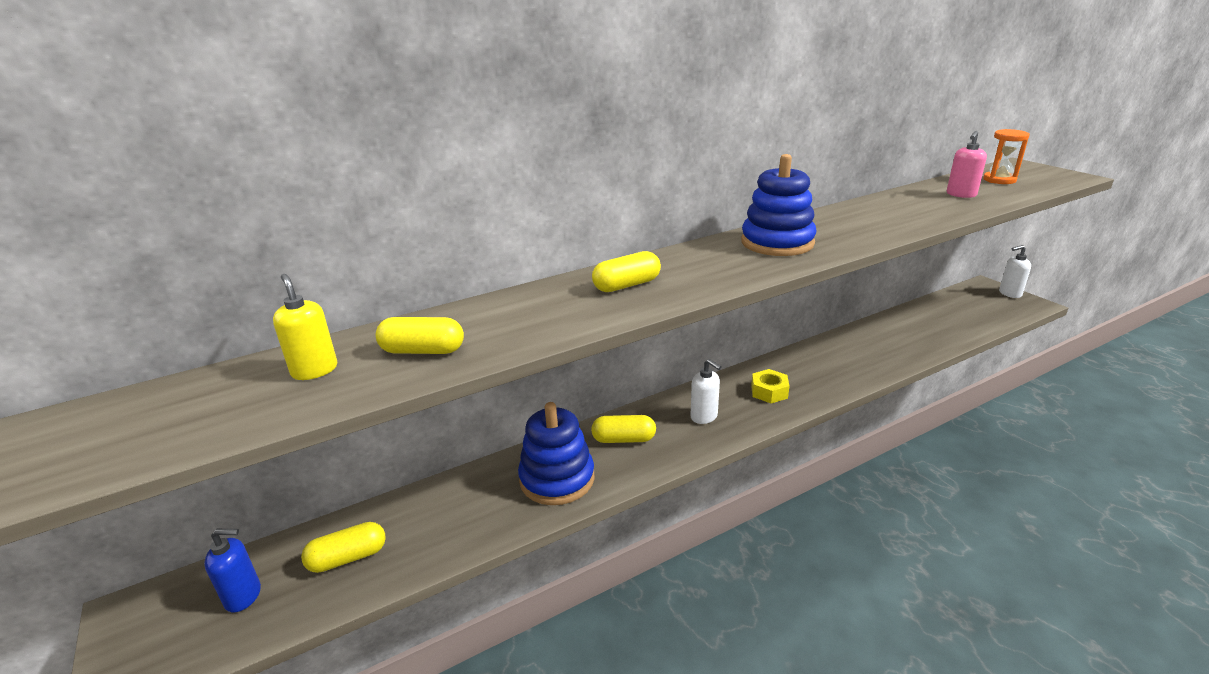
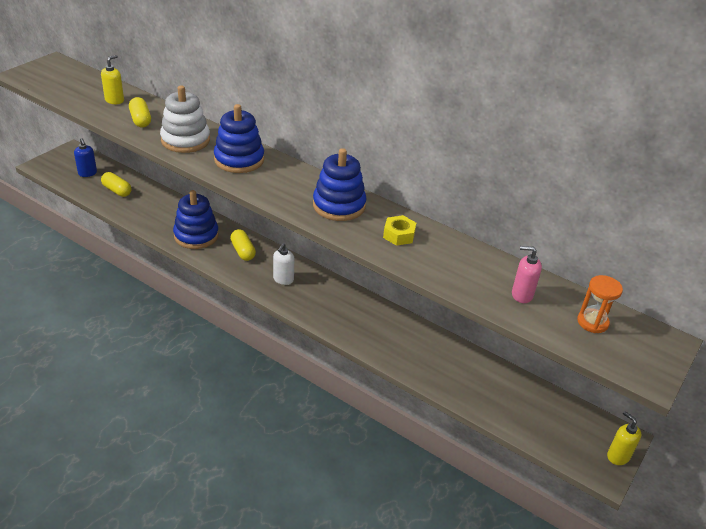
camera: 60 degrees right, 10 degrees up
yellow capsule [592,251,661,292] -> blue stacking toy [214,104,264,173]
yellow nut [751,369,789,403] -> yellow nut moved to [383,215,416,246]
white soap dispenser [999,245,1031,298] -> yellow soap dispenser [607,411,641,465]
none -> white stacking toy [160,85,210,153]

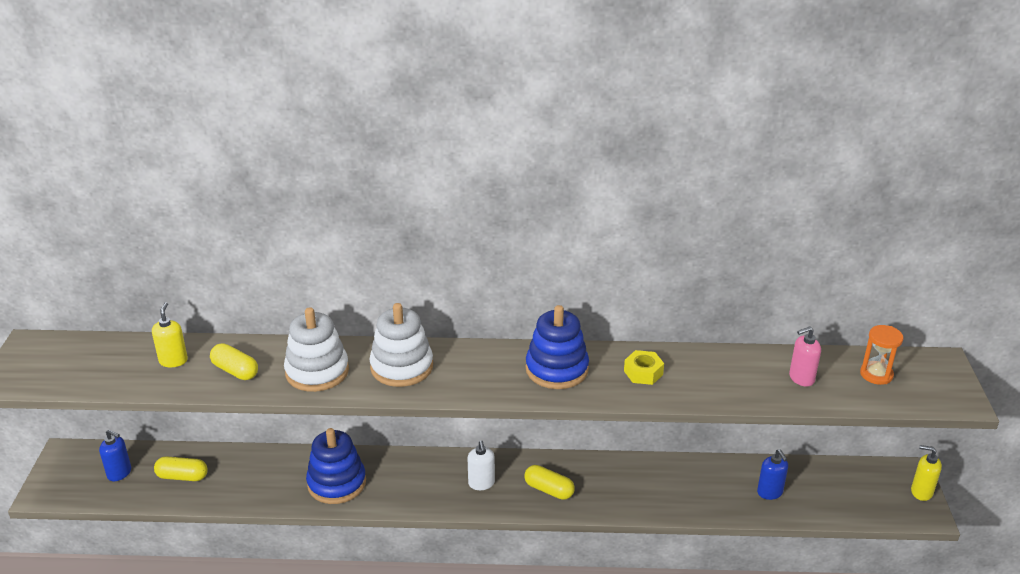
camera: 30 degrees left, 5 degrees down
blue stacking toy [214,104,264,173] -> white stacking toy [369,303,433,387]
yellow capsule [230,229,256,261] -> yellow capsule moved to [524,465,575,500]
none -> blue soap dispenser [757,449,788,500]

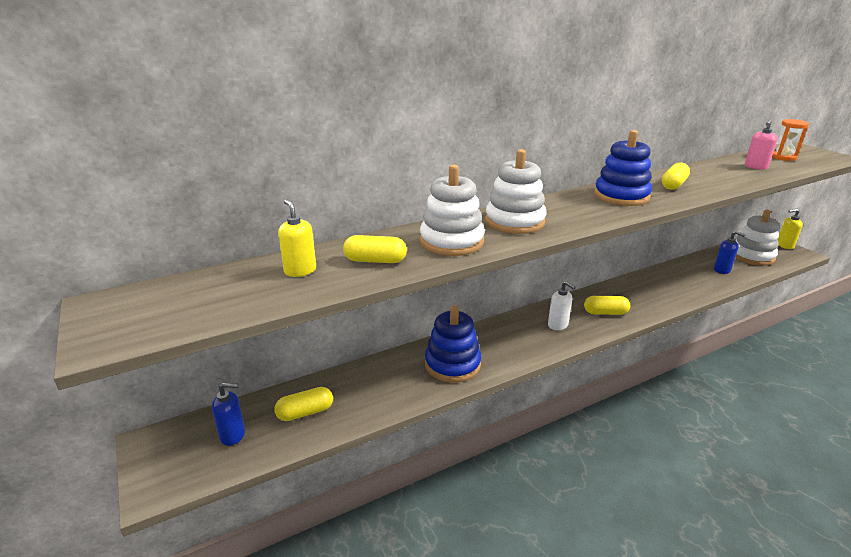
camera: 30 degrees left, 5 degrees down
yellow nut [624,350,664,385] -> yellow capsule [662,162,690,190]
none -> white stacking toy [735,210,780,266]

